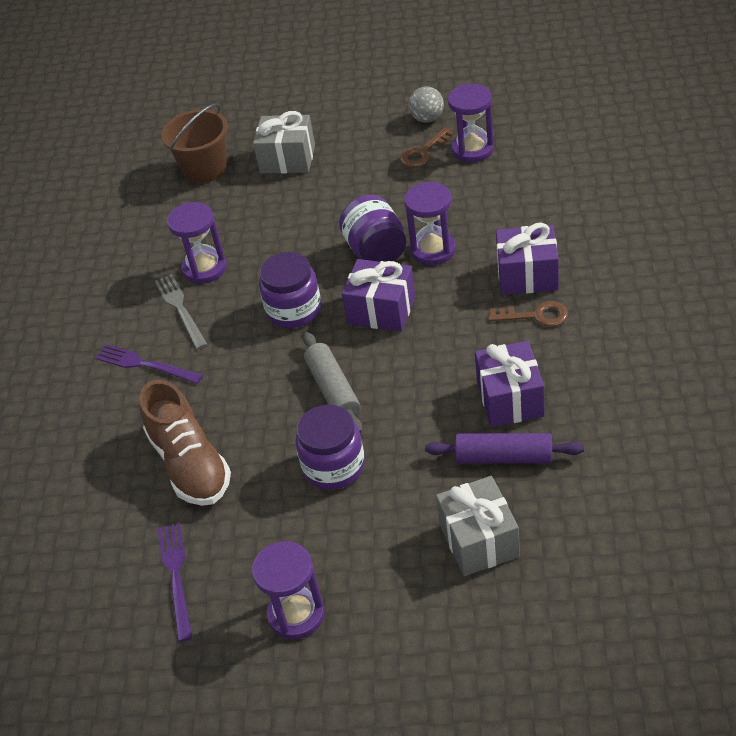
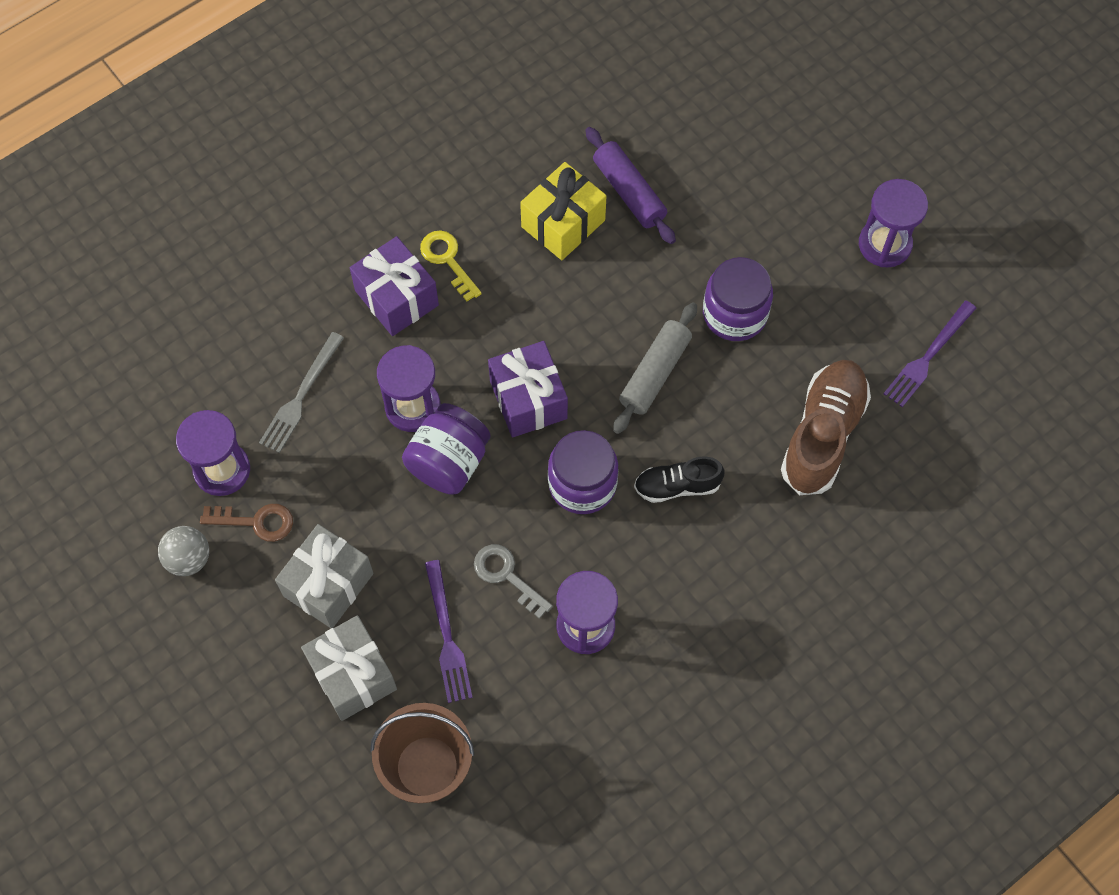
camera: 135 degrees left, 20 degrees up
purple fork [95,344,203,384] -> purple fork moved to [425,560,473,703]
grey fork [155,274,208,350] -> grey fork moved to [259,332,344,453]
grey gift [436,476,520,576] -> grey gift moved to [275,524,374,628]
purple gift [475,341,545,427] -> yellow gift [520,162,606,260]
brown key [489,301,568,327] -> yellow key [420,230,482,301]
none -> grey key [474,544,553,619]
none -> black shoe [634,457,725,503]

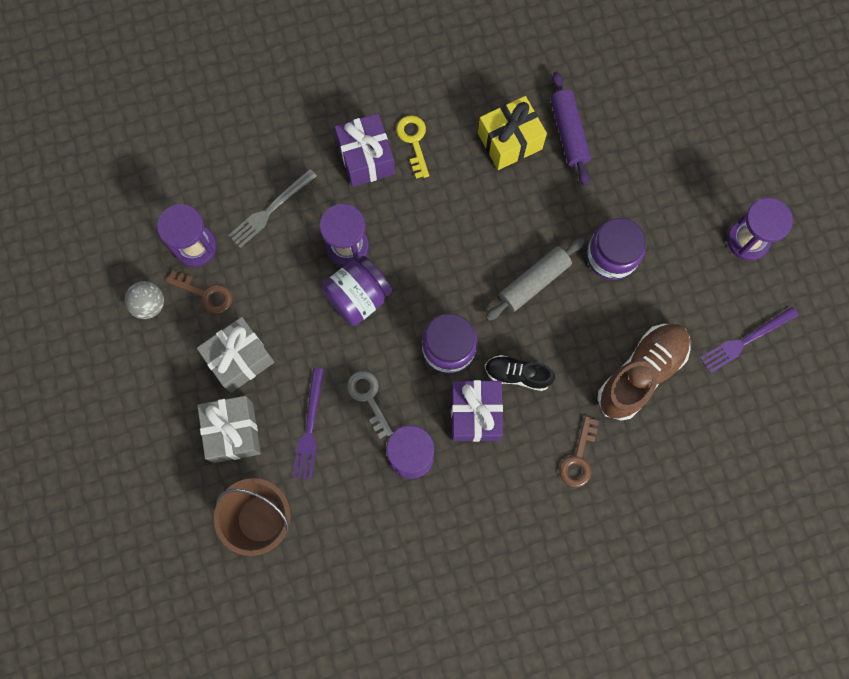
camera: 20 degrees right, 10 degrees up
purple gift [488,341,568,437] -> purple gift moved to [451,380,503,442]
none -> brown key [559,416,599,487]

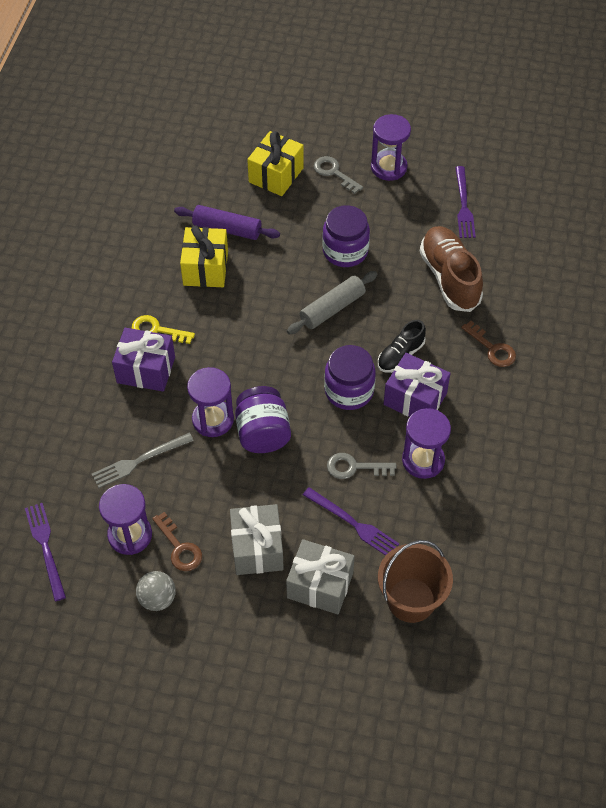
camera: 60 degrees left, 20 degrees down
brown key [166,270,232,314] -> brown key turned 90 degrees clockwise [152,512,202,571]
grey fork [228,169,317,248] -> grey fork turned 75 degrees clockwise [92,433,194,488]
grey rolling pin [485,238,585,321] -> grey rolling pin turned 60 degrees clockwise [287,271,377,334]
none -> purple fork [25,503,66,601]
none -> yellow gift [247,131,304,196]
none -> grey key [314,156,363,194]

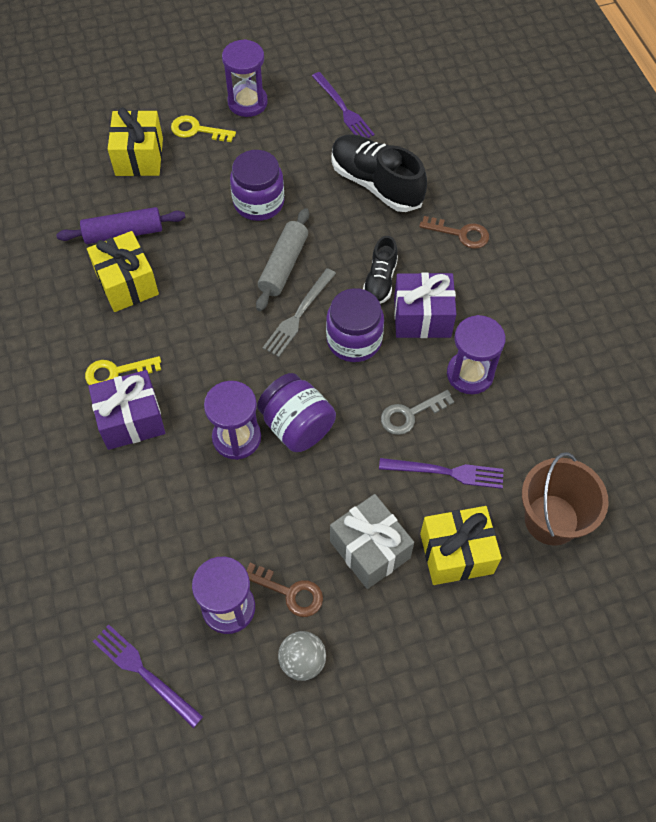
camera: 30 degrees left, 5 degrees up
grey fork [92,433,194,488] -> grey fork moved to [263,268,336,357]
grey gift [286,539,355,614] -> yellow gift [420,506,502,585]
grey key [314,156,363,194] -> yellow key [171,115,236,142]
brown shoe [420,226,483,312] -> black shoe [332,134,427,212]

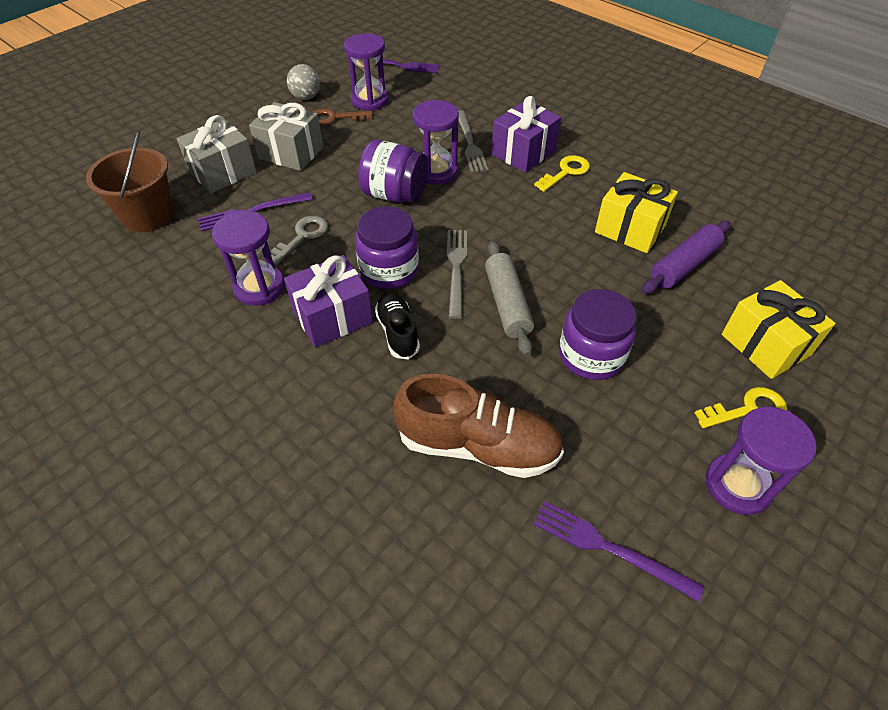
camera: 150 degrees right, 10 degrees down
black shoe [332,134,427,212] -> brown shoe [394,374,564,478]
brown key [419,216,489,249] -> none
yellow gift [420,506,502,585] -> grey gift [176,115,257,193]
none -> grey fork [458,110,488,173]

